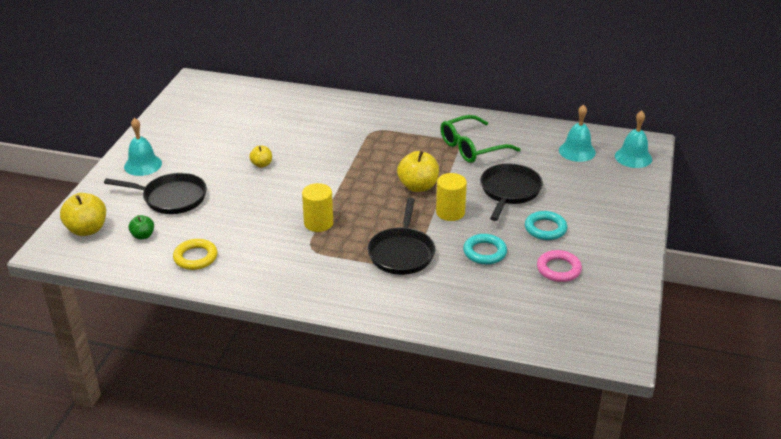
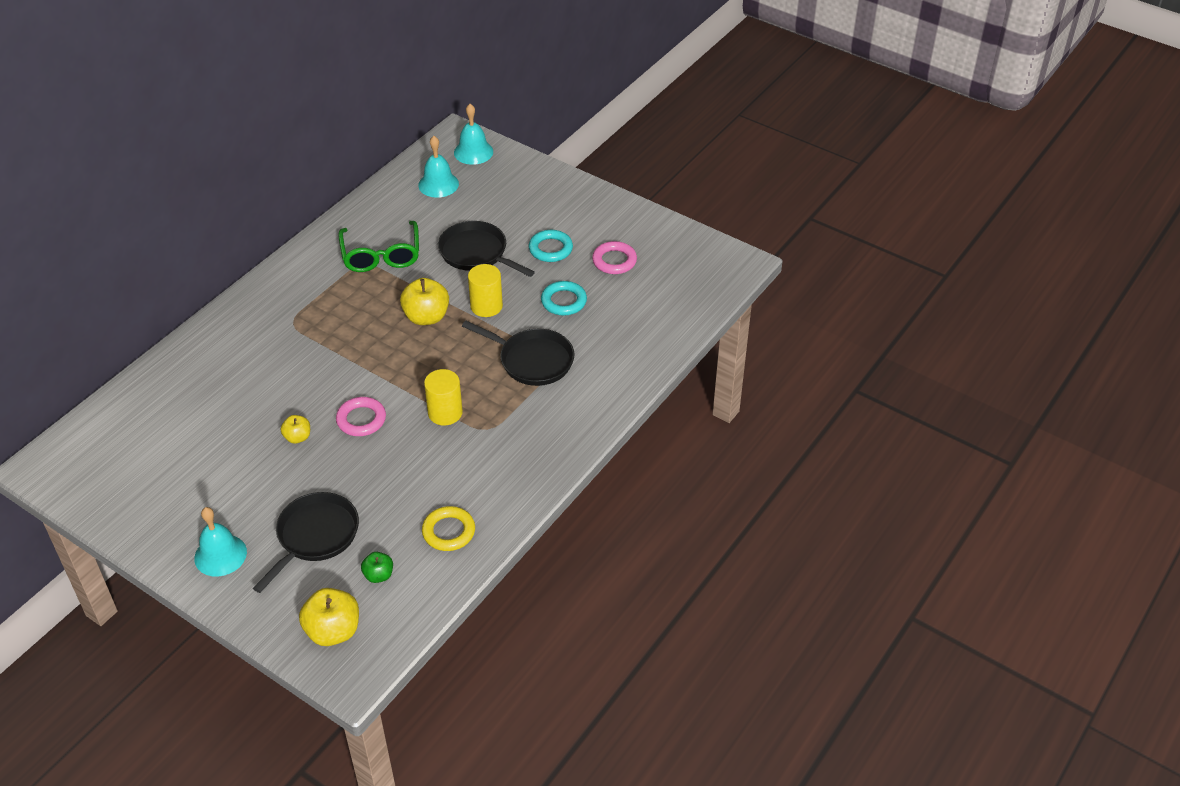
camera: 70 degrees left, 10 degrees up
none -> pink ring [336,397,386,436]

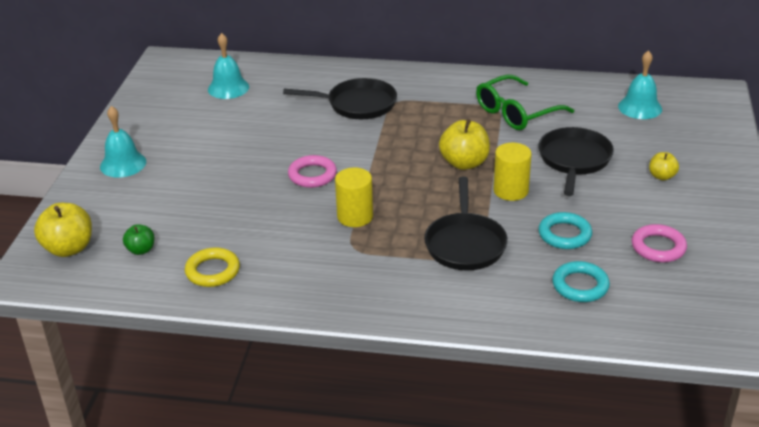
camera: 65 degrees right, 10 degrees down
black pan [253,492,359,593] -> black pan moved to [283,78,397,119]
yellow apple [281,415,310,444] -> yellow apple moved to [649,152,679,180]
turquoise bell [454,104,493,165] -> turquoise bell moved to [208,33,249,99]
turquoise ring [529,230,573,262] -> turquoise ring moved to [552,261,610,302]

